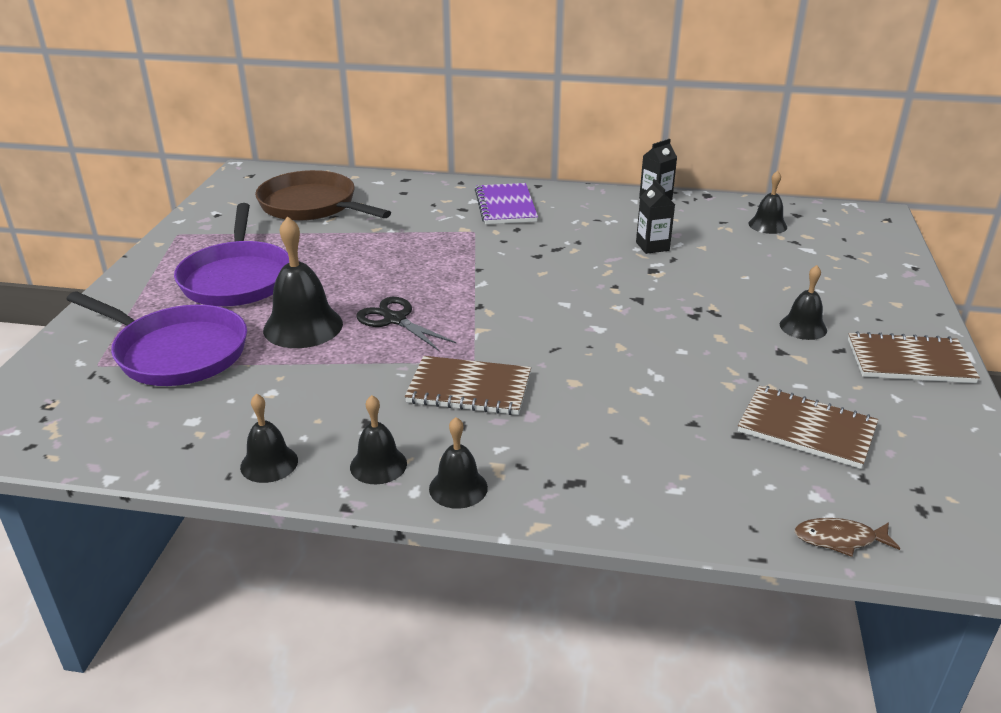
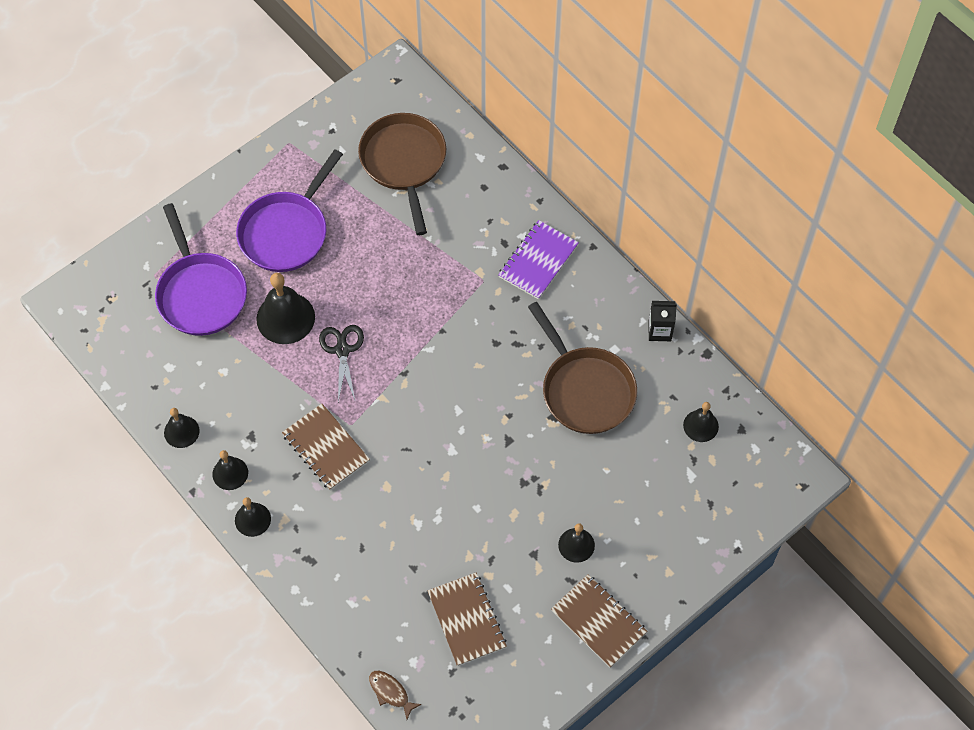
camera: 40 degrees right, 30 degrees up
black carton [636,179,675,254] -> brown pan [528,302,637,434]

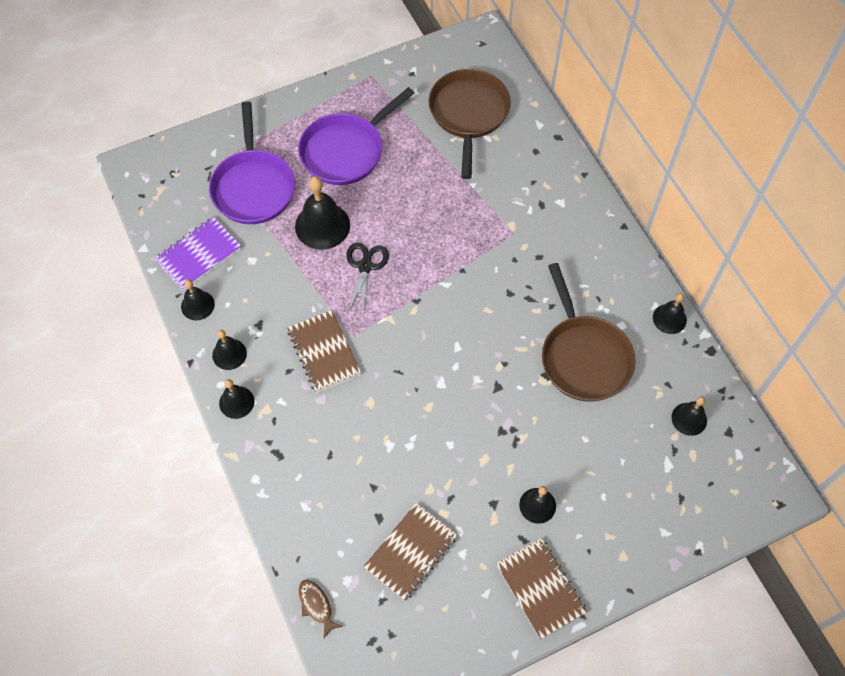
camera: 15 degrees right, 0 degrees up
brown notebook [428,572,507,666] -> brown notebook turned 45 degrees clockwise [363,503,457,601]
purple notebook [498,220,579,300] -> purple notebook moved to [154,217,241,290]
black carton [648,301,677,341] -> black bell [653,293,687,334]

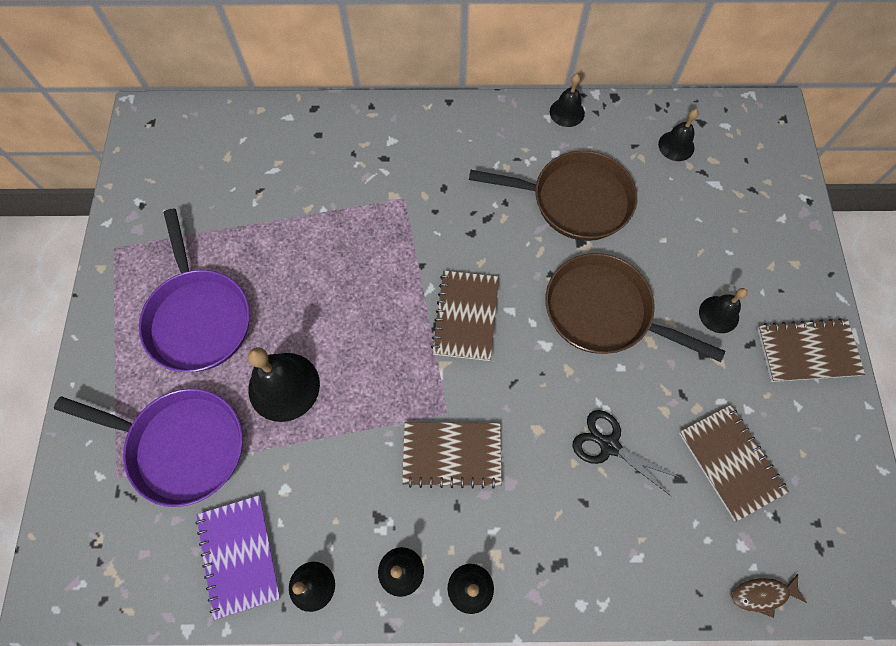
camera: 65 degrees left, 5 degrees up
black scissors [347,243,389,315] -> black scissors moved to [572,410,680,496]
brown pan [429,69,511,179] -> brown pan moved to [546,253,725,362]
none -> brown notebook [431,271,499,361]

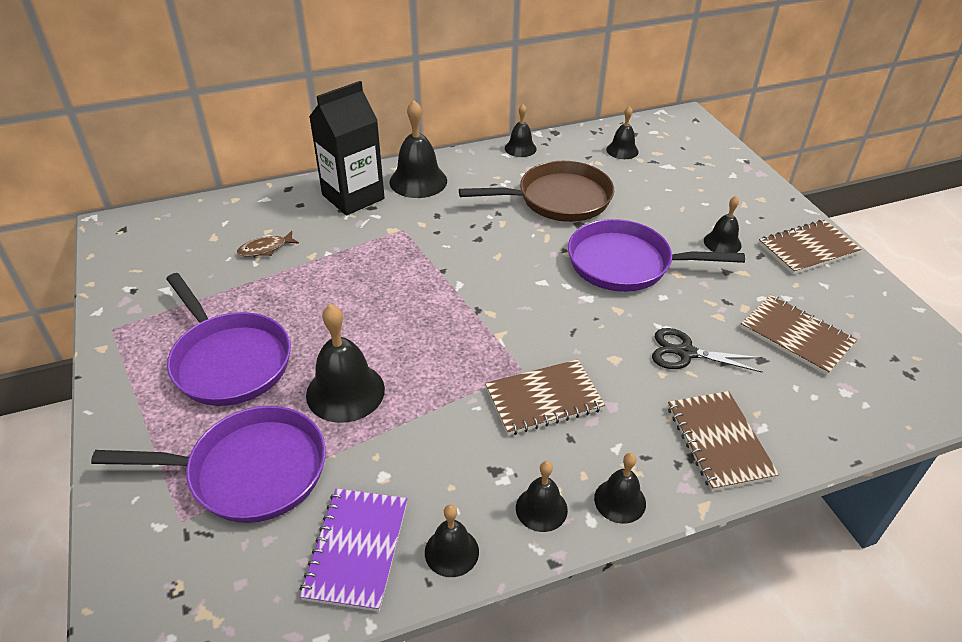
camera: 20 degrees left, 25 degrees down
purple notebook [196,495,281,620] -> purple notebook turned 45 degrees clockwise [299,489,407,612]
brown notebook [431,271,499,361] -> brown notebook moved to [668,391,779,491]
brown pan [546,253,725,362] -> purple pan [568,219,745,292]
brown fish [731,574,807,618] -> brown fish moved to [237,231,299,257]
none -> black carton [309,81,385,215]
none -> black bell [389,100,447,198]

